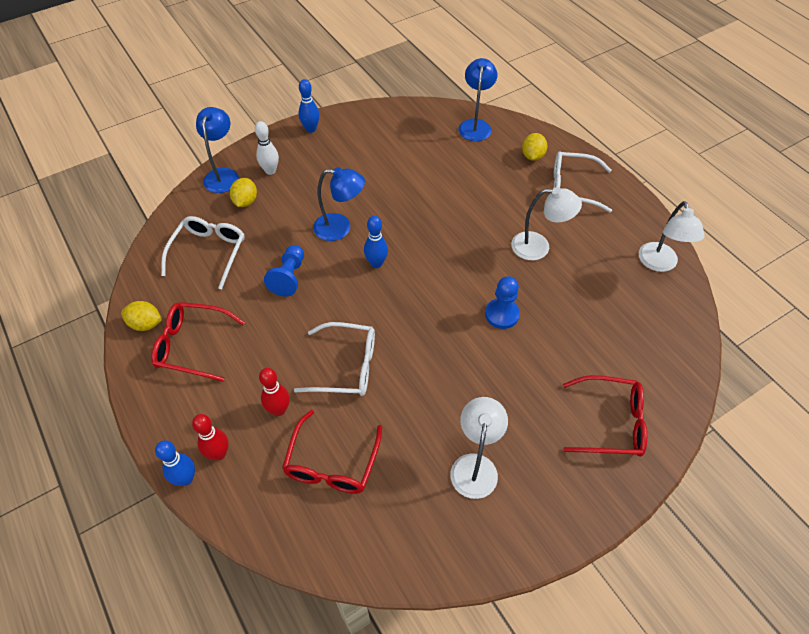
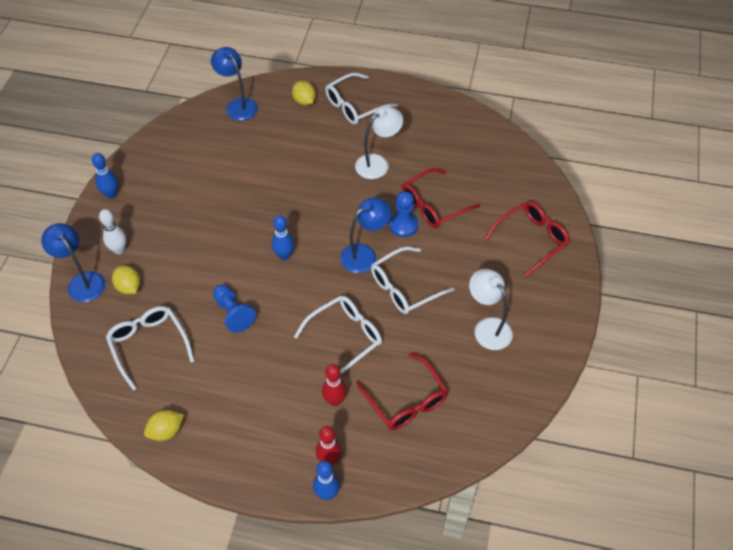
camera: 45 degrees left, 0 degrees up
red glasses [151,302,245,382] -> red glasses moved to [402,168,480,228]
blue lamp [313,167,365,241] -> blue lamp moved to [340,197,391,273]
white lamp [639,201,705,272] -> none
none -> white glasses [371,246,455,314]

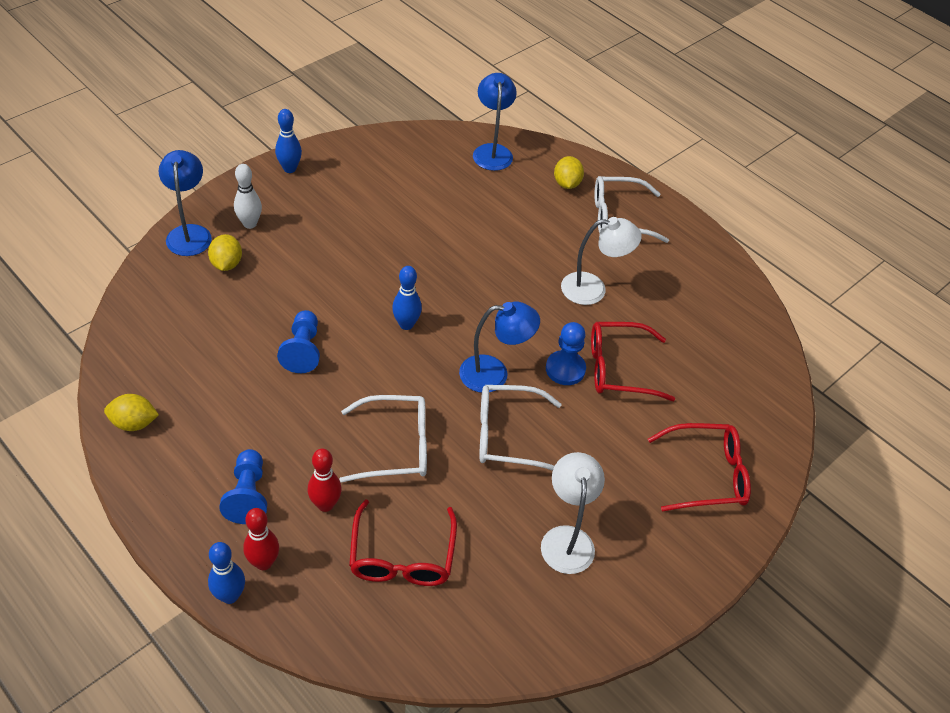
camera: 30 degrees right, 5 degrees down
white glasses [106,306,194,391] -> none
none -> blue pawn [219,449,267,524]

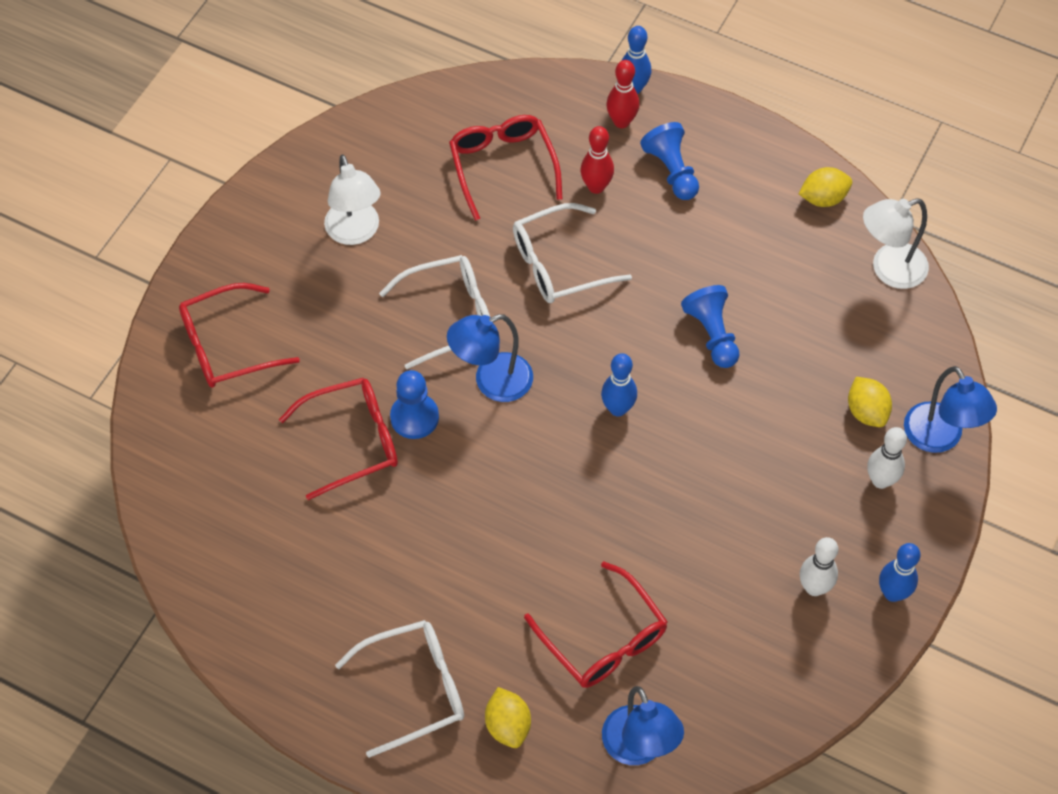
camera: 165 degrees right, 10 degrees up
white lamp [561,217,642,305] -> white lamp moved to [863,198,929,289]
none -> red glasses [524,561,668,688]
none -> white bowling pin [800,537,838,596]

